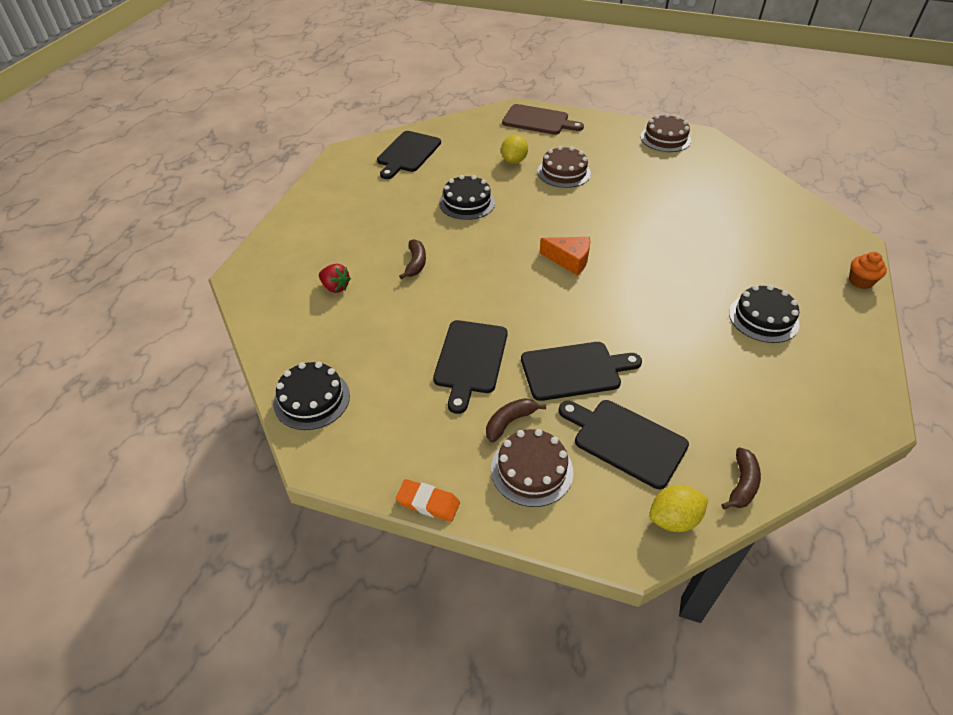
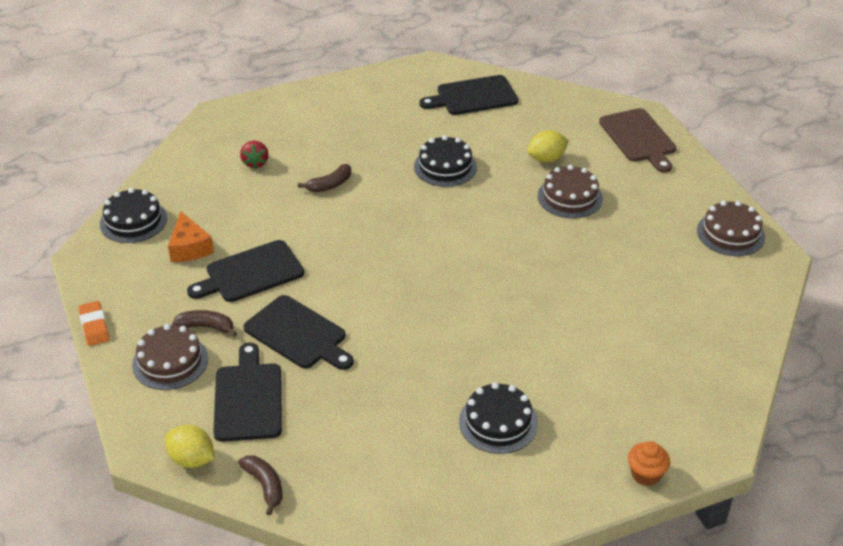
camera: 50 degrees right, 5 degrees down
orange cheese [540,237,590,275] -> orange cheese moved to [168,211,214,262]
brown banana [721,447,761,510] -> brown banana turned 105 degrees counterclockwise [238,455,283,515]

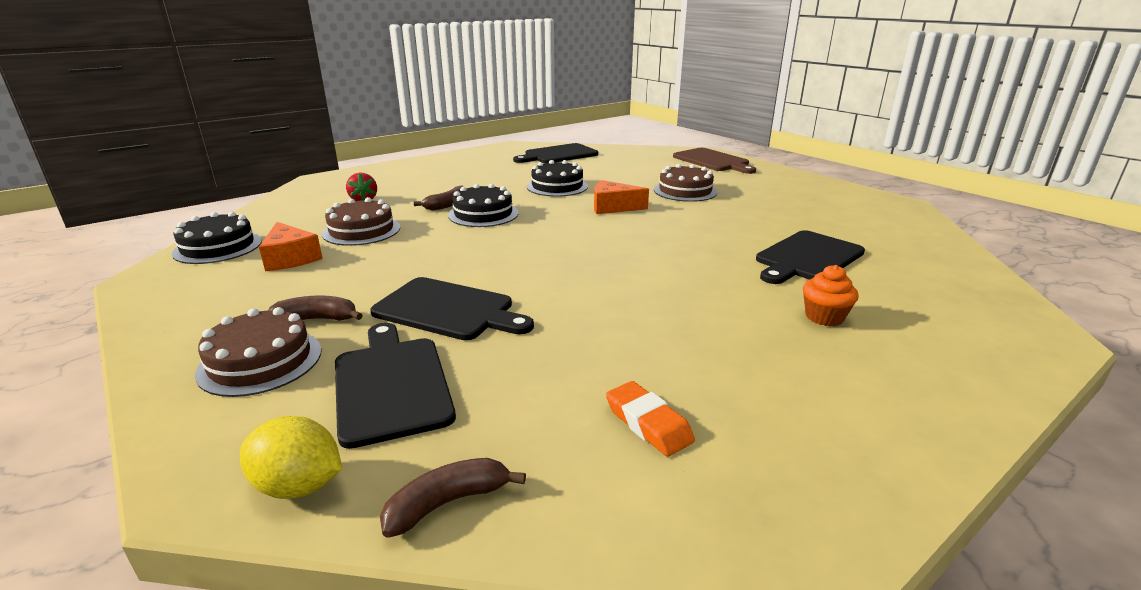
camera: 15 degrees left, 15 degrees down
orange eraser [78,301,109,346] -> orange eraser moved to [606,381,695,457]
black cutting board [187,240,304,302] -> black cutting board moved to [756,230,865,284]
brown banana [238,455,283,515] -> brown banana turned 75 degrees counterclockwise [380,458,526,537]
black cake [459,382,538,454] -> black cake moved to [448,184,518,227]
yellow lemon [527,130,569,163] -> none
orange cupcake [628,441,670,486] -> orange cupcake moved to [803,265,859,326]
brown cake [697,201,765,256] -> brown cake moved to [322,197,400,246]
none -> orange cheese [594,180,649,214]

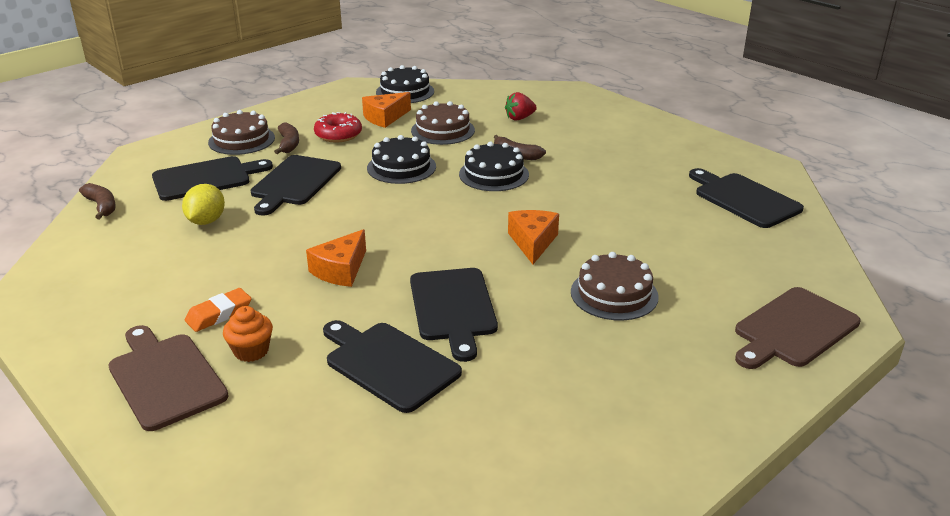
camera: 85 degrees right, 5 degrees up
yellow lemon [240,416,342,499] -> yellow lemon moved to [182,184,225,225]
black cake [527,160,588,197] -> black cake moved to [367,135,436,184]
orange eraser [606,381,695,457] -> orange eraser moved to [185,288,252,332]
none -> brown cutting board [108,325,229,431]
none -> orange cheese [306,229,366,287]
none -> red donut [314,112,362,143]
none -> black cutting board [410,268,498,362]

